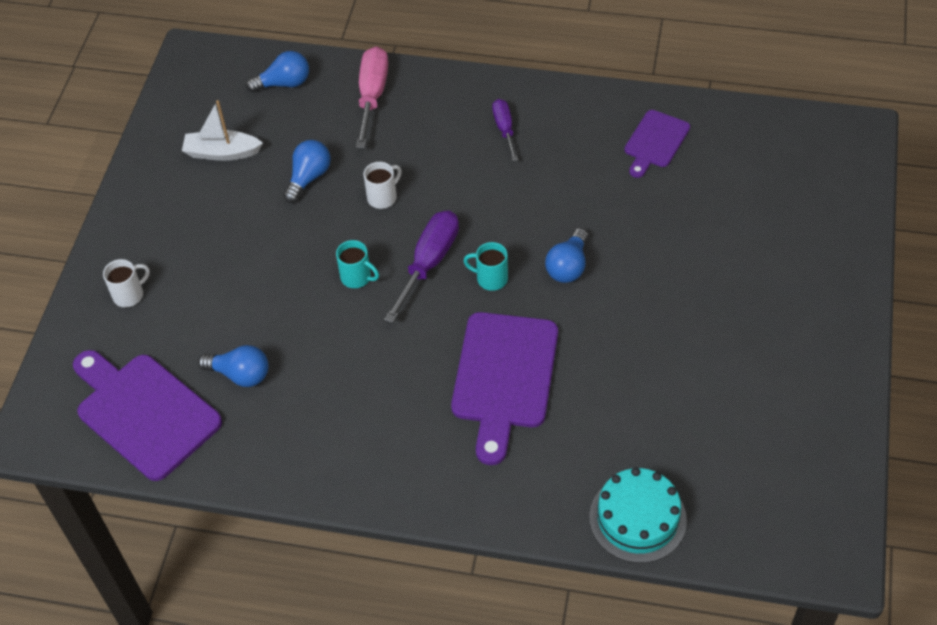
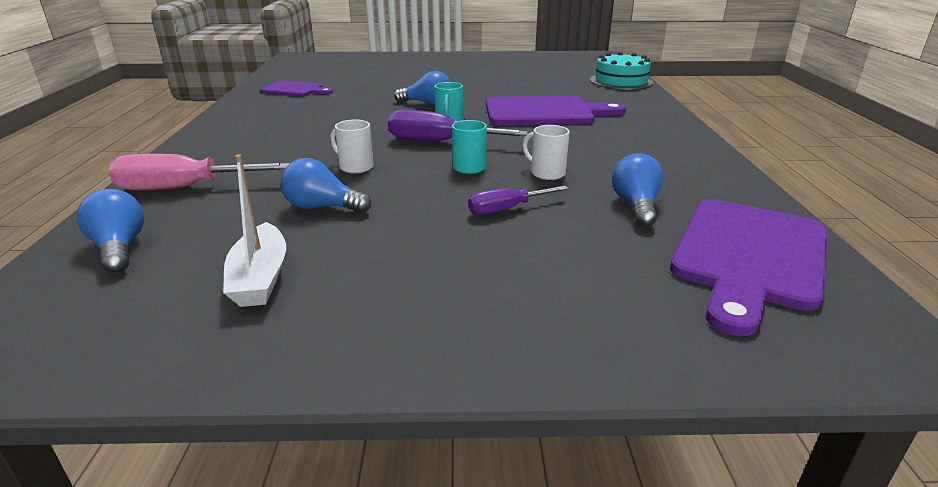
camera: 105 degrees left, 25 degrees down
white mug [103,259,150,307] -> white mug moved to [522,125,570,180]
purple screwdriver [492,99,518,161] -> purple screwdriver moved to [468,186,568,215]

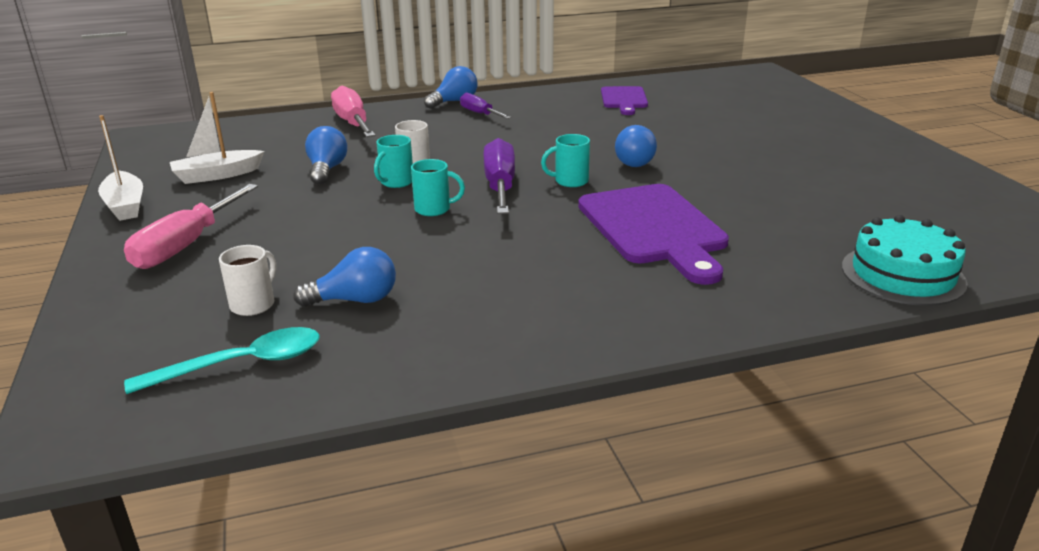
camera: 75 degrees right, 0 degrees up
blue light bulb [77,189,144,274] -> blue light bulb moved to [424,66,478,109]
purple screwdriver [468,186,568,215] -> purple screwdriver moved to [460,93,511,119]
white mug [522,125,570,180] -> white mug moved to [219,245,276,316]
purple cutting board [670,199,827,336] -> turquoise spoon [124,327,319,394]
none -> white boat [98,115,143,221]
none -> pink screwdriver [124,184,258,269]
none -> turquoise mug [374,135,413,188]

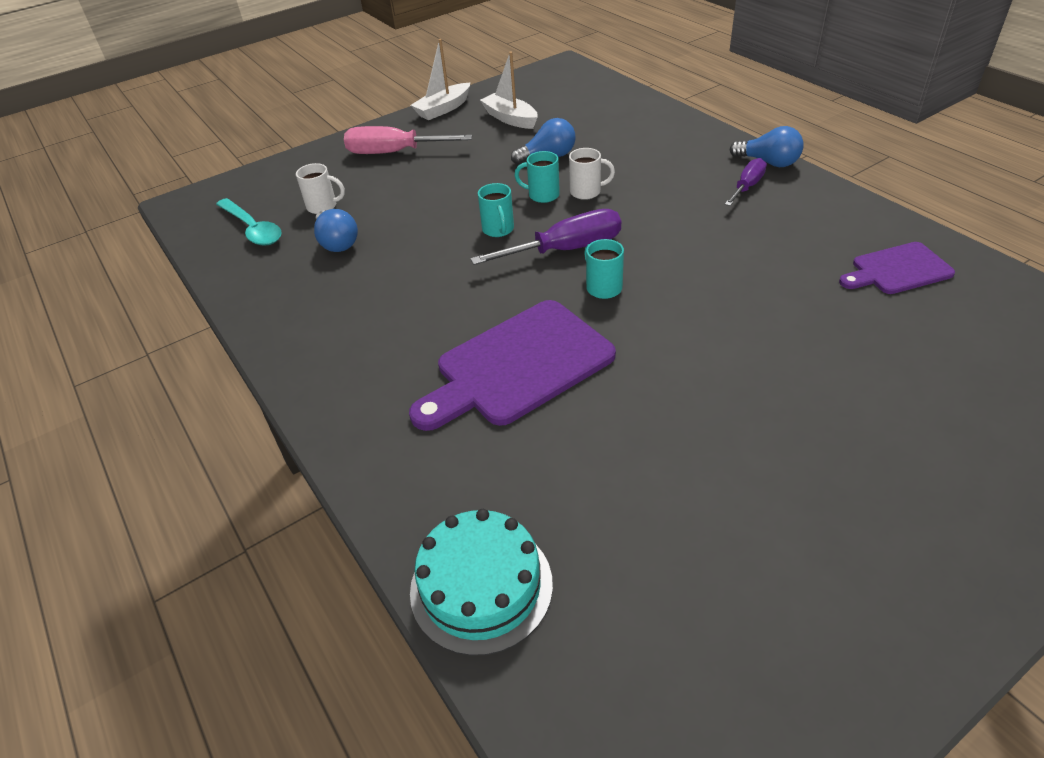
camera: 75 degrees right, 15 degrees up
pink screwdriver [331,85,376,137] -> none
blue light bulb [615,125,657,167] -> none

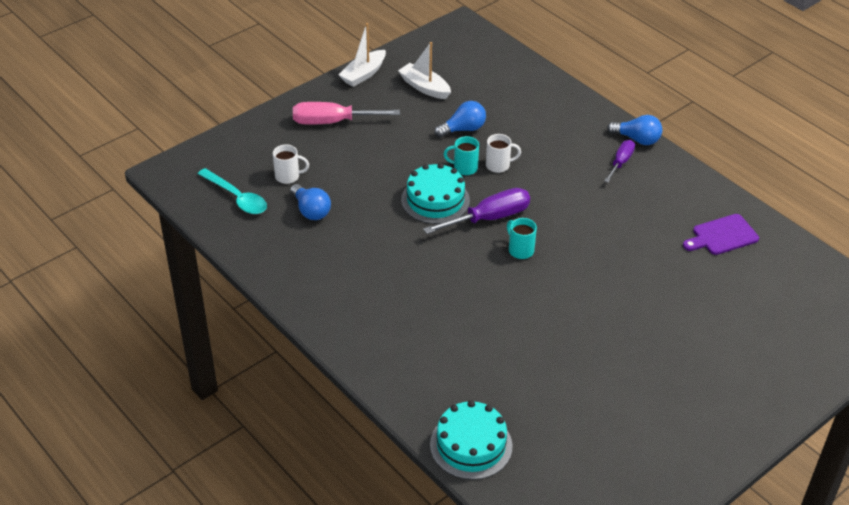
camera: 10 degrees left, 0 degrees up
purple cutting board [409,300,616,431] -> none
turquoise mug [478,183,514,237] -> turquoise cake [401,163,470,224]

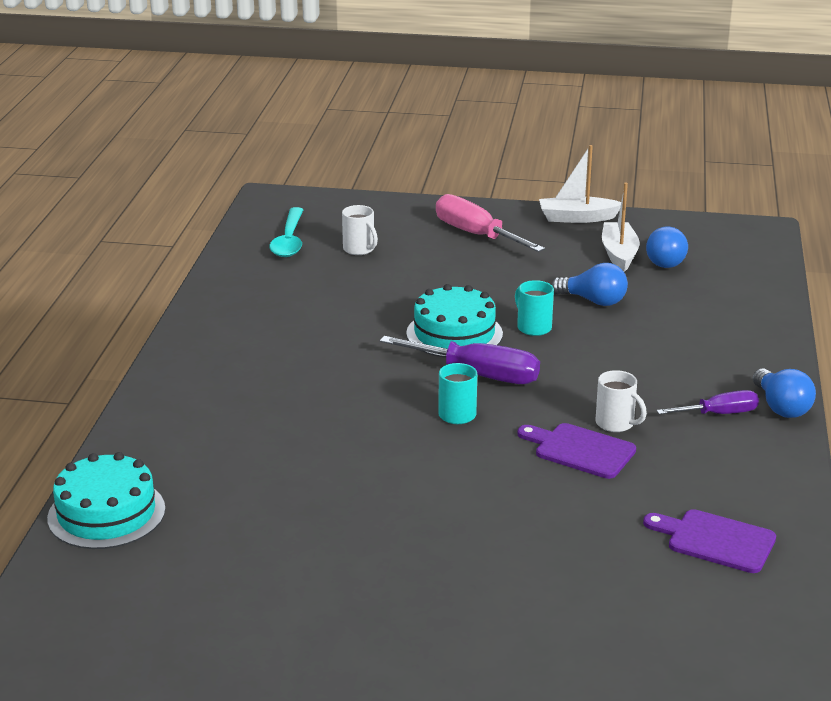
camera: 50 degrees right, 15 degrees down
blue light bulb [290,184,331,220] -> blue light bulb moved to [646,227,688,268]
white mug [486,134,521,173] -> white mug moved to [595,370,647,432]
none -> purple cutting board [517,423,636,479]

